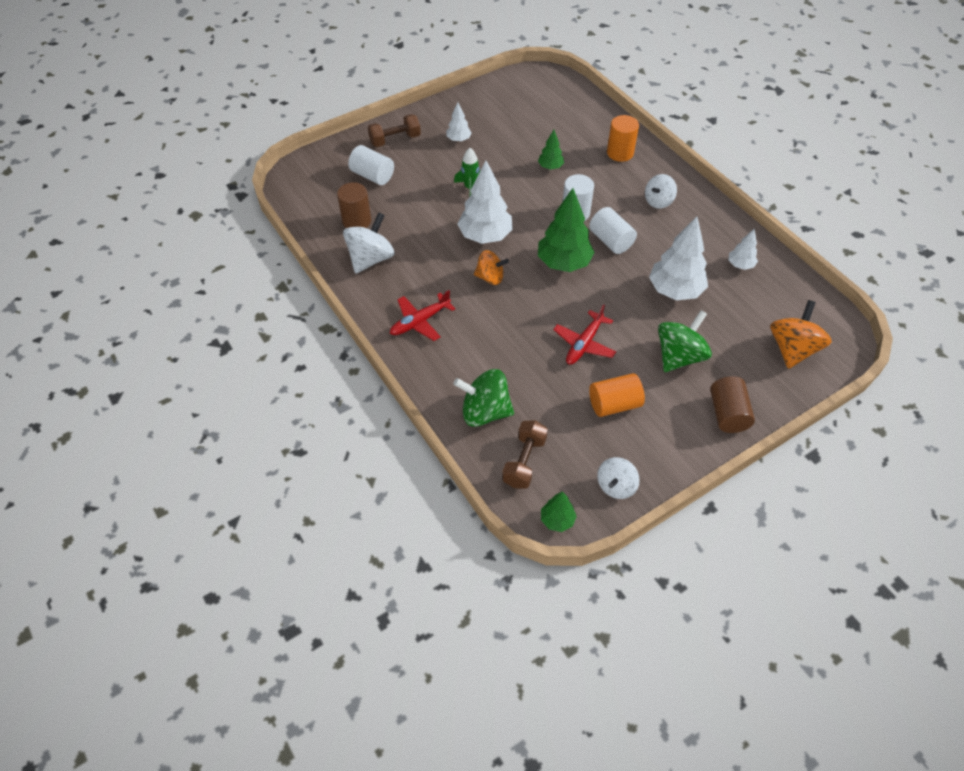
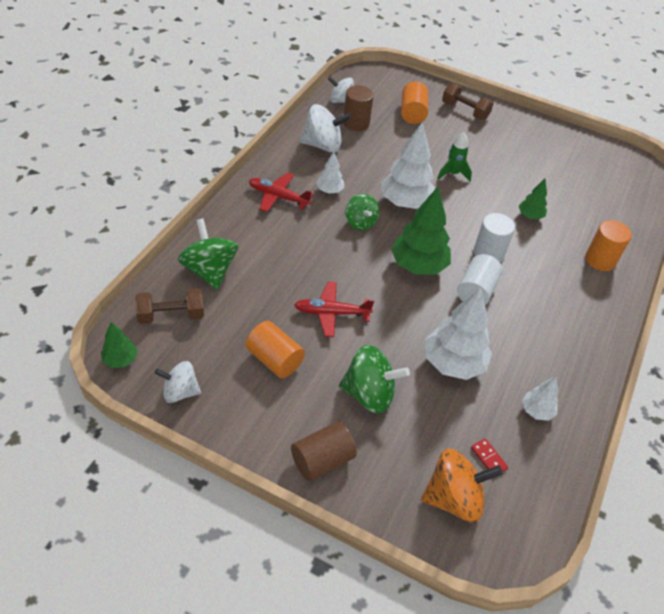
camera: 55 degrees right, 5 degrees down
white cylinder [348,145,394,185] -> orange cylinder [401,82,428,124]
white tree [446,102,472,142] -> white tree moved to [316,151,344,194]
orange spinning top [474,250,509,285] -> green spinning top [345,194,379,230]
white spinning top [645,174,677,209] -> white spinning top moved to [328,76,354,103]
none -> red domino [471,439,508,472]

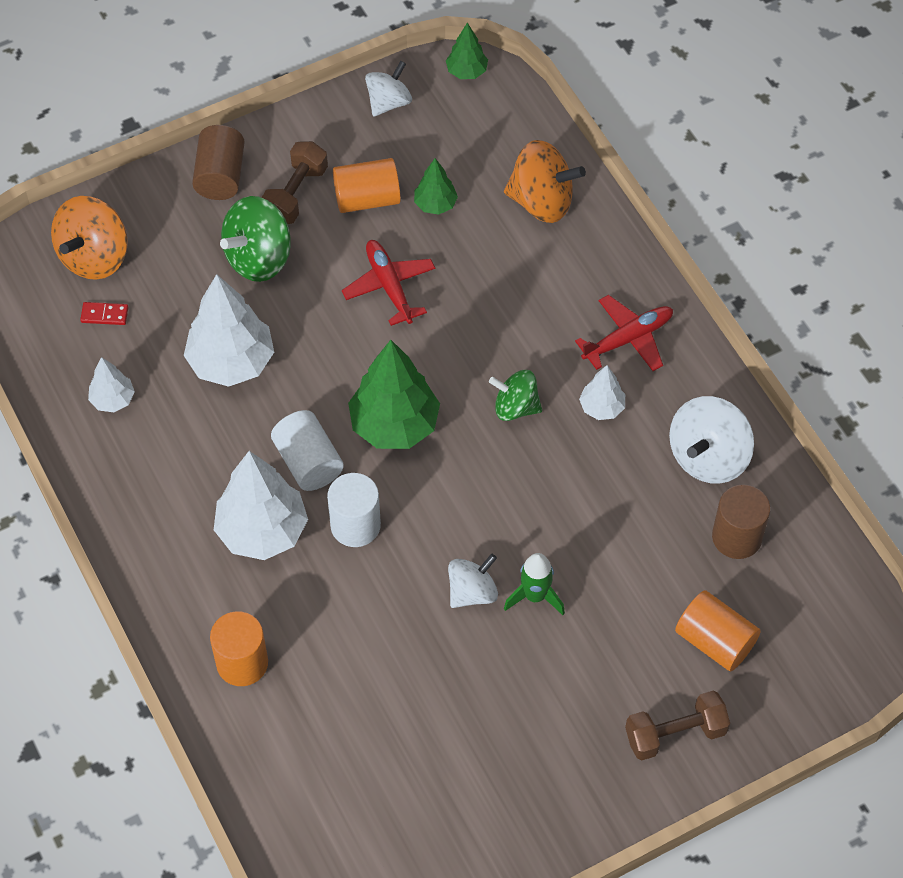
camera: 130 degrees right, 10 degrees up
brown dumbbell [135,288,204,324] -> brown dumbbell moved to [261,141,328,224]
green spinning top [178,219,238,290] -> orange spinning top [504,140,586,223]
red plane [294,282,374,337] -> red plane turned 60 degrees counterclockwise [342,240,435,326]
white spinning top [328,76,354,103] -> white spinning top moved to [448,554,498,608]
white tree [381,122,435,209] -> white tree moved to [214,451,308,560]
green tree [519,179,547,220] -> green tree moved to [414,158,458,215]

